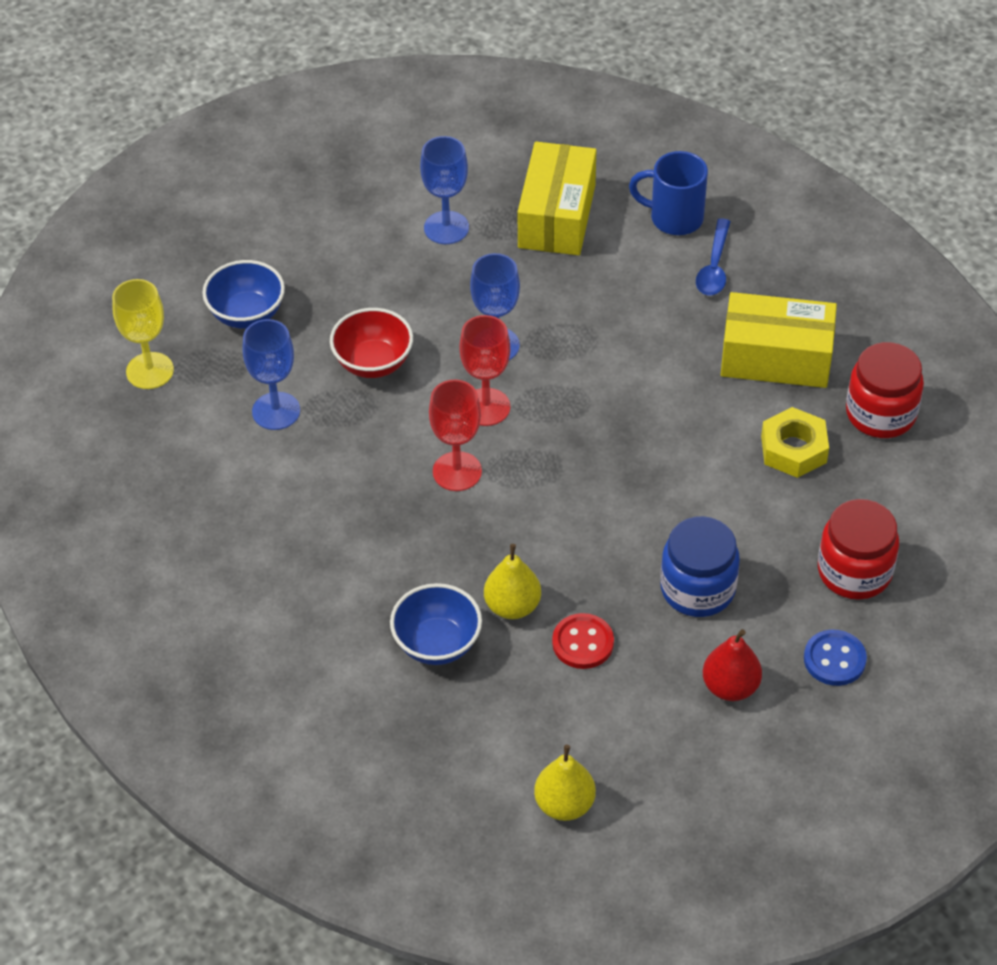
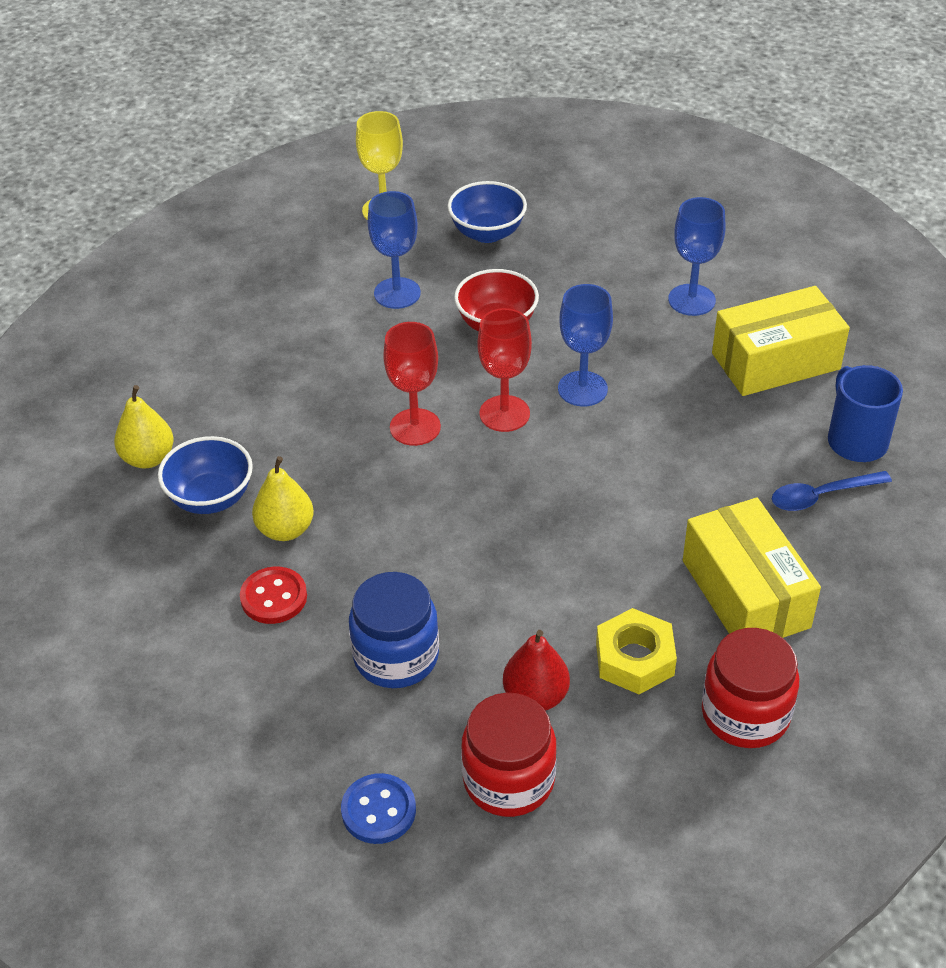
camera: 60 degrees right, 5 degrees down
yellow pear [534,745,596,821] -> yellow pear moved to [114,385,174,468]
red pear [703,629,762,701] -> red pear moved to [503,630,570,711]

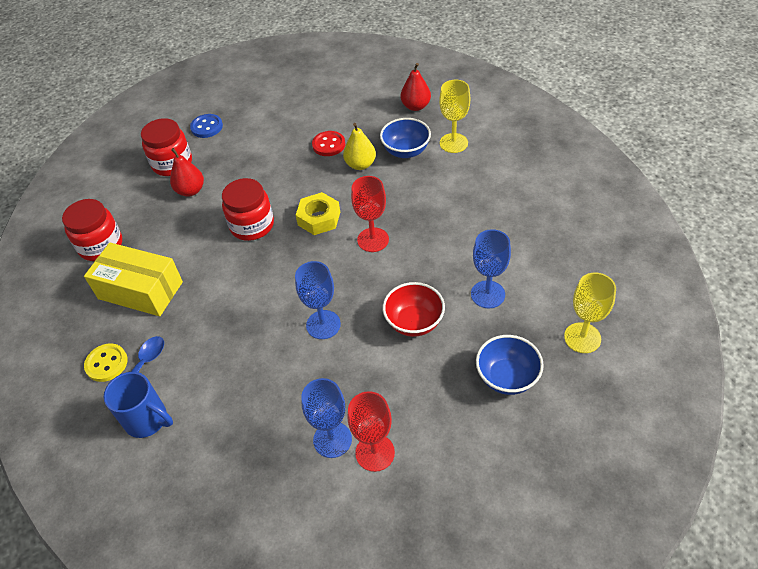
camera: 135 degrees right, 5 degrees up
yellow pear [114,385,174,468] -> yellow goblet [439,80,470,153]
blue jar [349,572,439,688] -> none
red goblet [477,308,532,432] -> red goblet moved to [348,391,395,472]
yellow nut [596,608,677,694] -> yellow nut moved to [296,192,340,235]
yellow box [712,286,850,396] -> none
none -> yellow button [84,343,128,382]
none -> red jar [222,178,274,241]
none -> red pear [401,63,431,111]

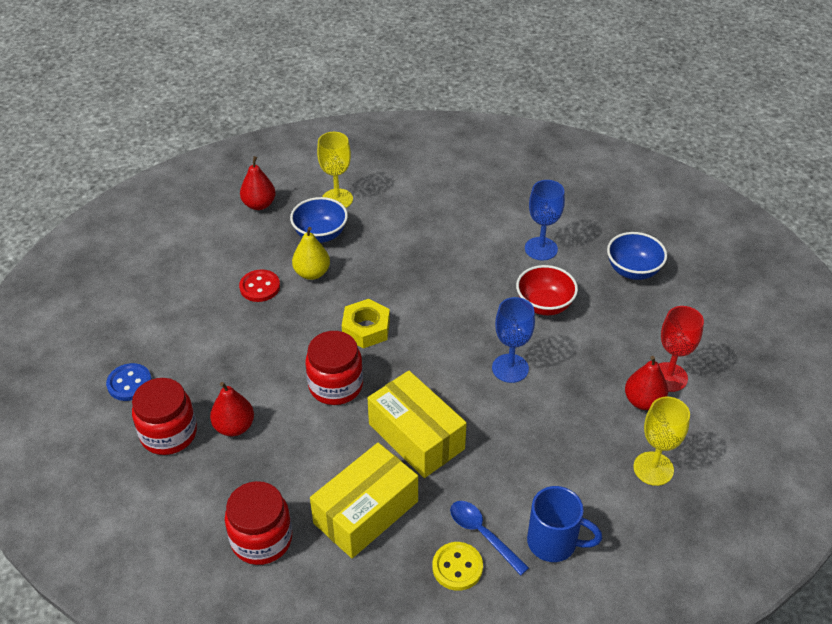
camera: 70 degrees left, 5 degrees down
blue mug [104,372,173,438] -> blue mug turned 60 degrees clockwise [527,486,602,562]
blue goblet [301,378,352,458] -> red pear [625,356,668,410]
red goblet [351,176,389,252] -> none
yellow goblet [564,273,616,353] -> yellow goblet moved to [633,397,690,486]
none -> yellow box [368,371,467,478]

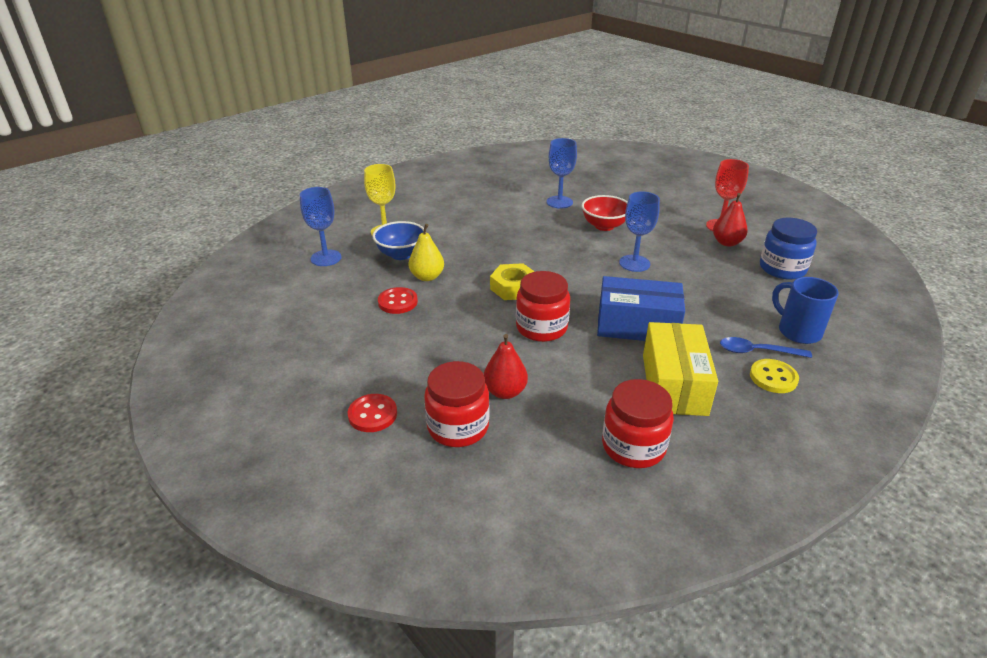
camera: 40 degrees left, 10 degrees down
blue button [106,363,152,401] -> red button [347,394,397,432]
red pear [240,156,276,210] -> blue goblet [300,187,342,266]
yellow box [368,371,467,478] -> blue box [597,276,685,341]
blue mug [527,486,602,562] -> blue mug turned 105 degrees counterclockwise [772,277,838,344]
blue bowl [607,232,667,280] -> none
yellow goblet [633,397,690,486] -> blue jar [760,218,817,279]

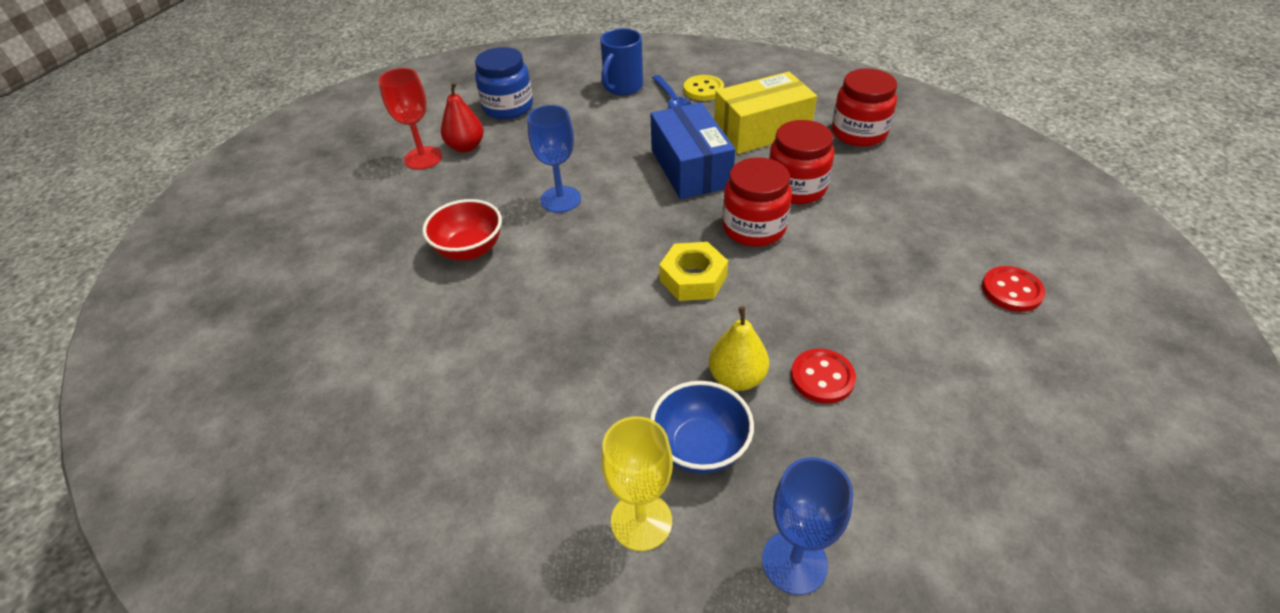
camera: 115 degrees left, 10 degrees up
red jar [424,361,489,447] -> red jar moved to [769,120,834,204]
red pear [483,334,528,399] -> none
blue goblet [547,138,577,209] -> none

